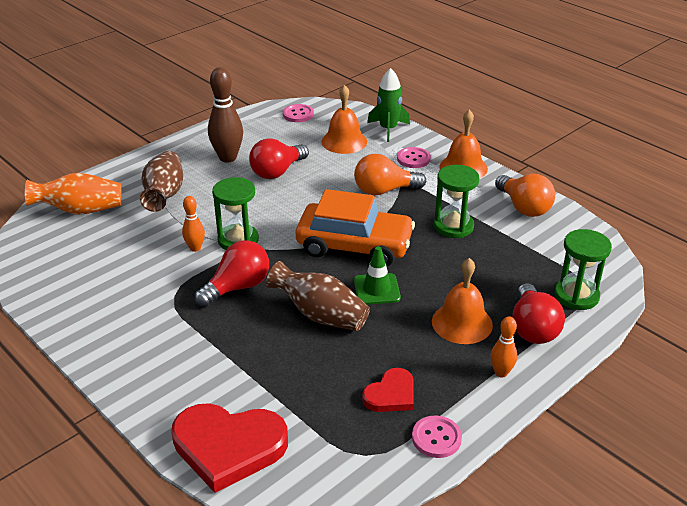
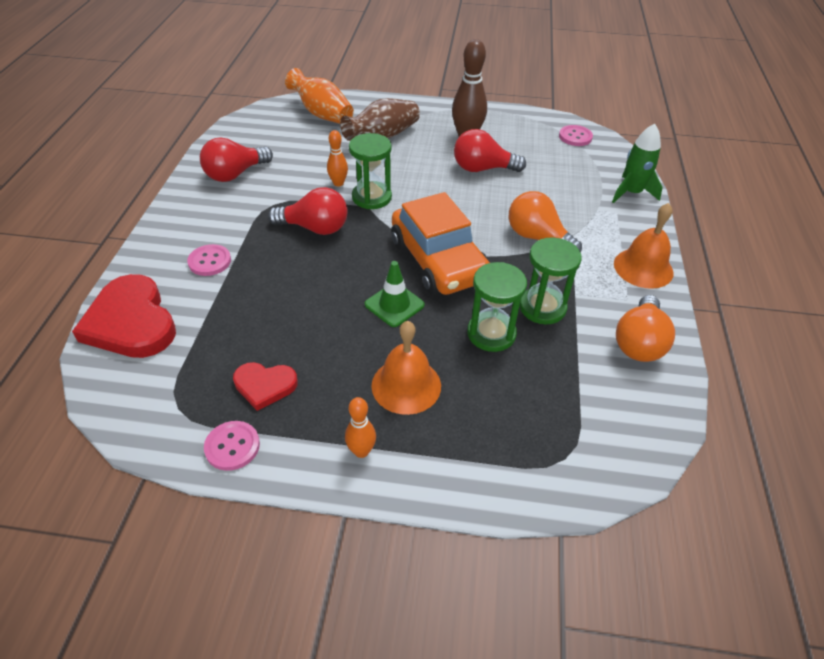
camera: 50 degrees right, 10 degrees up
brown vase [266,261,370,331] -> none
orange bell [321,85,367,154] -> none
pink button [397,147,431,168] -> pink button moved to [187,244,231,276]
red light bulb [512,283,565,344] -> red light bulb moved to [200,137,273,182]
green hourglass [555,229,612,310] -> green hourglass moved to [467,262,527,352]

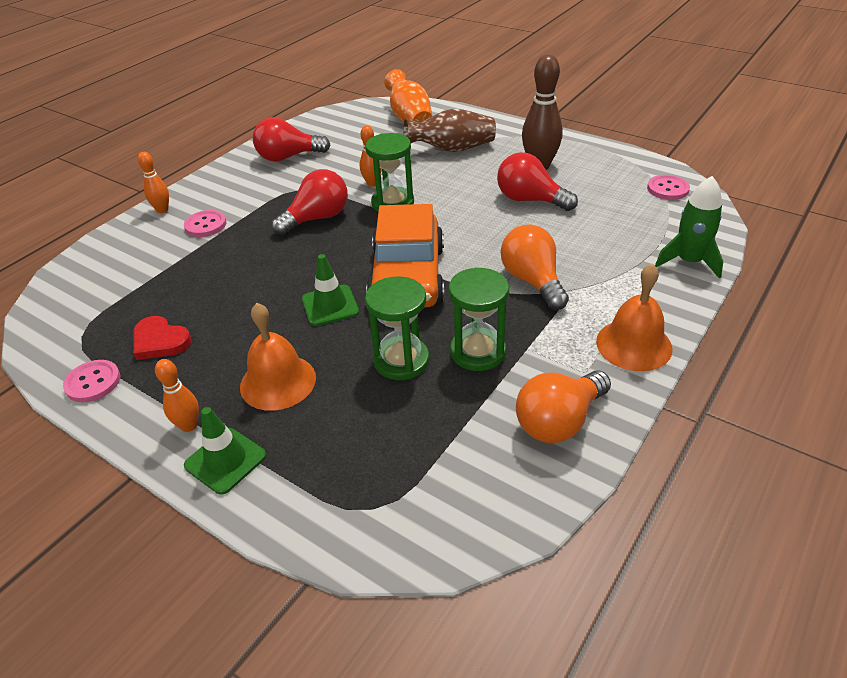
camera: 30 degrees right, 5 degrees down
red heart [72,274,176,358] -> none
red light bulb [268,187,347,235] -> red light bulb turned 75 degrees counterclockwise [272,169,348,235]
none -> orange bowling pin [138,152,169,213]
none -> green traffic cone [184,407,266,495]

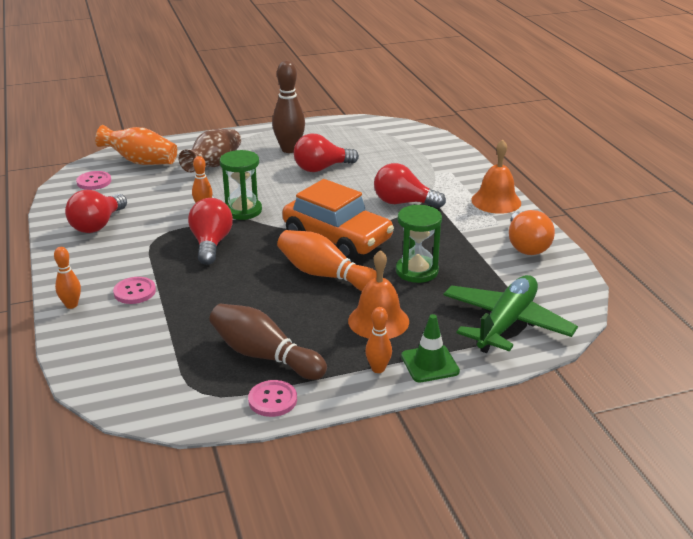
camera: 55 degrees left, 10 degrees down
red heart [133,316,192,360] -> brown bowling pin [209,304,327,380]
green traffic cone [302,254,359,326] -> orange bowling pin [277,230,377,291]
green hourglass [449,267,509,371] -> none
orange light bulb [501,224,569,310] -> red light bulb [374,163,446,208]
pink button [647,175,690,200] -> pink button moved to [76,171,111,190]
green rocket [655,176,723,279] -> none
none -> green plane [444,275,578,353]

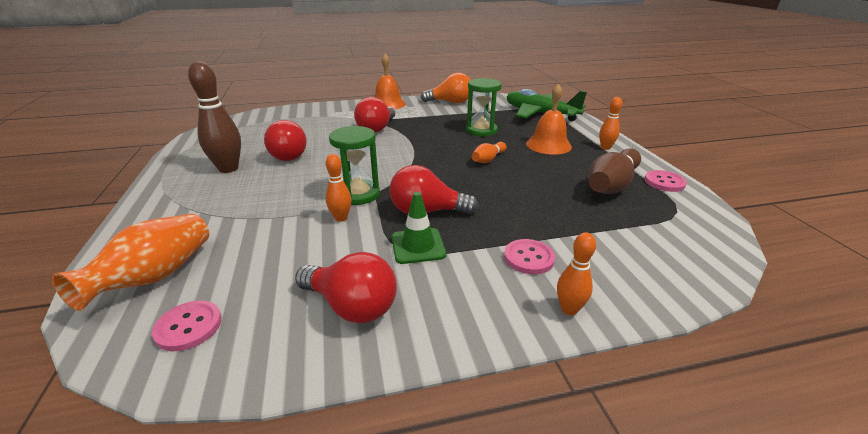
camera: 85 degrees left, 0 degrees up
brown vase [179,129,241,173] -> none
orange bowling pin [277,230,377,291] -> orange bowling pin [472,142,506,163], size x0.55
orange car [282,179,394,260] -> none
green traffic cone [401,314,460,382] -> green traffic cone moved to [391,192,446,264]

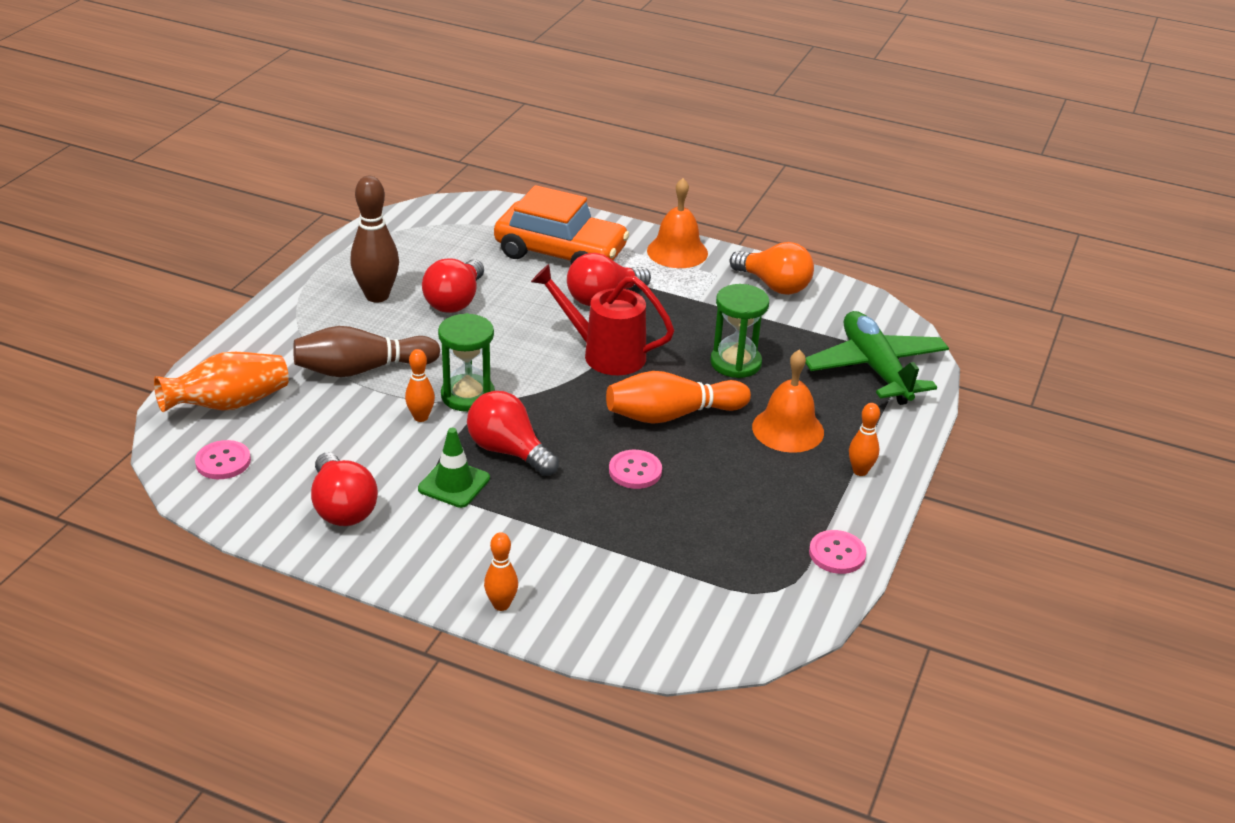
camera: 35 degrees right, 5 degrees up
orange bowling pin [472,142,506,163] -> orange bowling pin [606,371,751,424], size x1.82
pink button [504,239,555,274] -> pink button moved to [609,450,662,489]
brown bowling pin [588,148,641,194] -> brown bowling pin moved to [293,326,440,377]
none -> orange car [494,185,630,264]
none -> red watering can [531,264,674,375]

